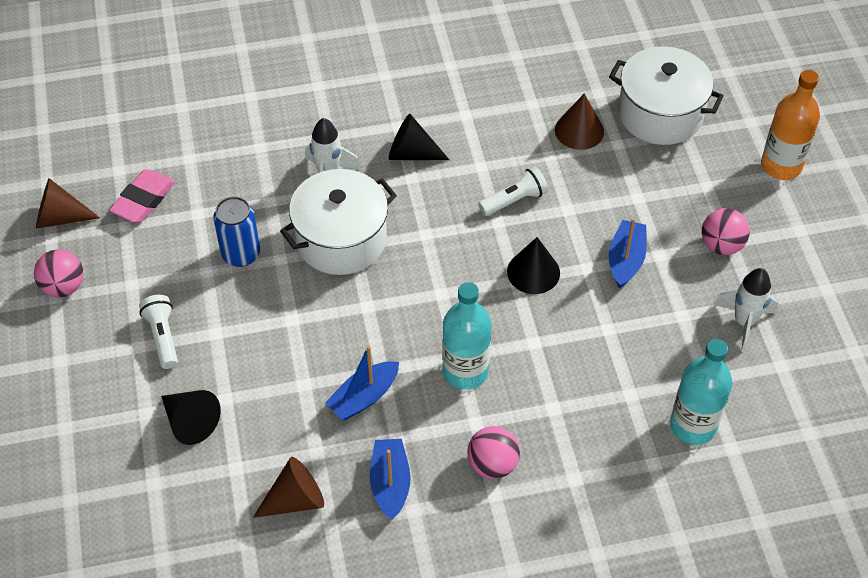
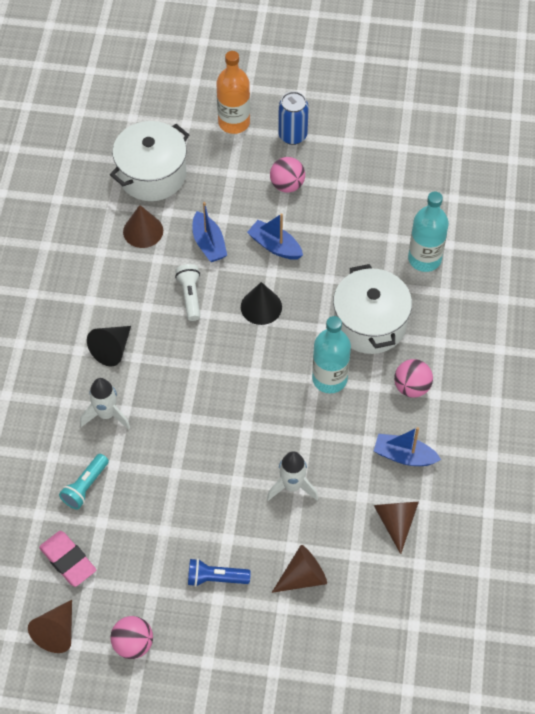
camera: 70 degrees left, 5 degrees up
white flashlight [139,295,178,369] -> blue flashlight [188,558,251,587]
black cone [161,390,221,445] -> brown cone [272,545,327,593]
blue can [213,196,260,267] -> blue can moved to [278,91,309,145]
white pot [280,169,397,275] -> white pot moved to [333,264,412,354]
blue boat [325,346,399,420] -> blue boat moved to [192,202,227,262]
white rocket [714,268,778,352] -> white rocket moved to [267,451,318,501]
none -> turquoise flashlight [59,454,109,510]

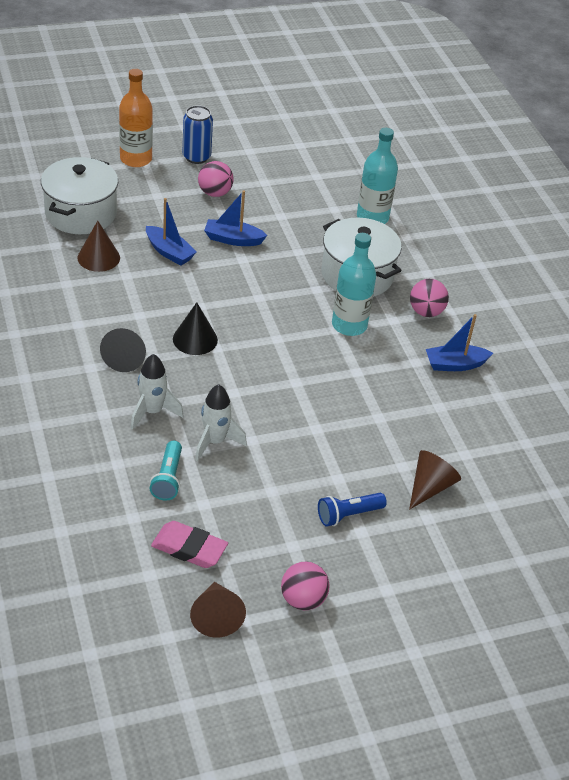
camera: 30 degrees left, 15 degrees down
white flashlight [175,264,200,321] -> none
black cone [241,282,282,325] -> black cone moved to [173,302,218,355]
white rocket [267,451,318,501] -> white rocket moved to [195,384,247,461]
brown cone [374,502,419,554] -> none

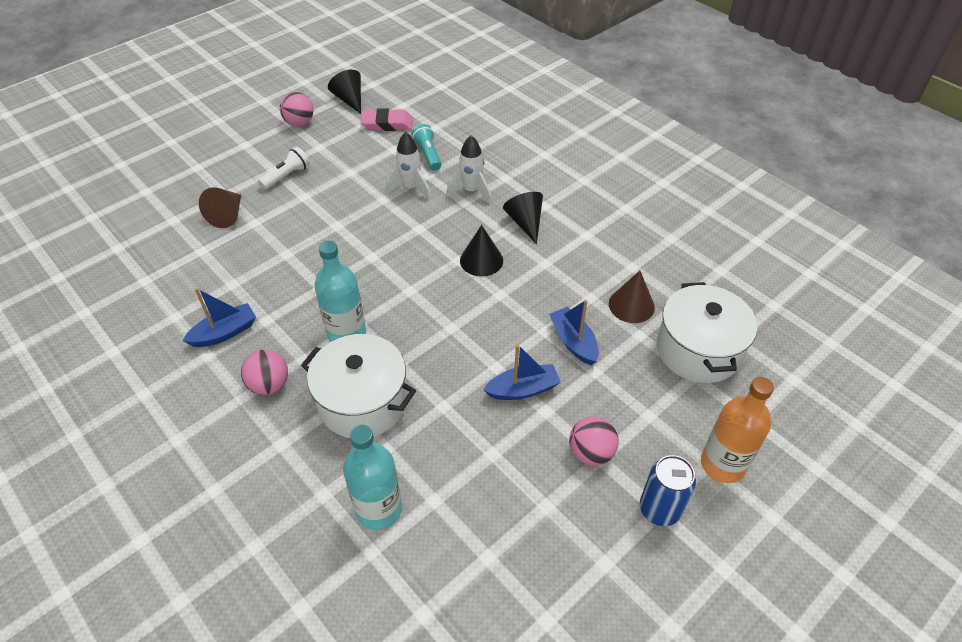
camera: 160 degrees right, 5 degrees up
blue boat [146,198,196,266] -> blue boat turned 45 degrees clockwise [549,300,599,365]
brown cone [190,582,246,638] -> black cone [328,70,361,114]
blue flashlight [318,493,387,527] -> white flashlight [258,147,310,190]

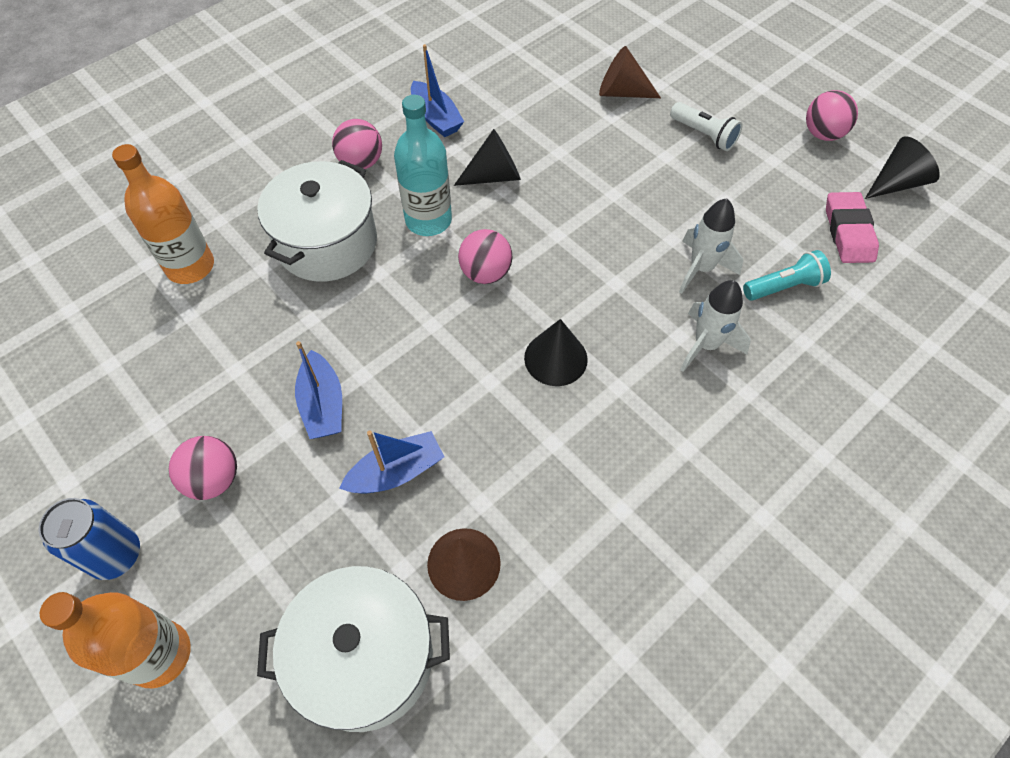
camera: 90 degrees right, 10 degrees up
turquoise bottle [343,425,402,530] -> orange bottle [112,144,214,284]
black cone [503,192,543,244] -> black cone moved to [454,129,521,186]
none -> pink ball [458,229,512,284]

